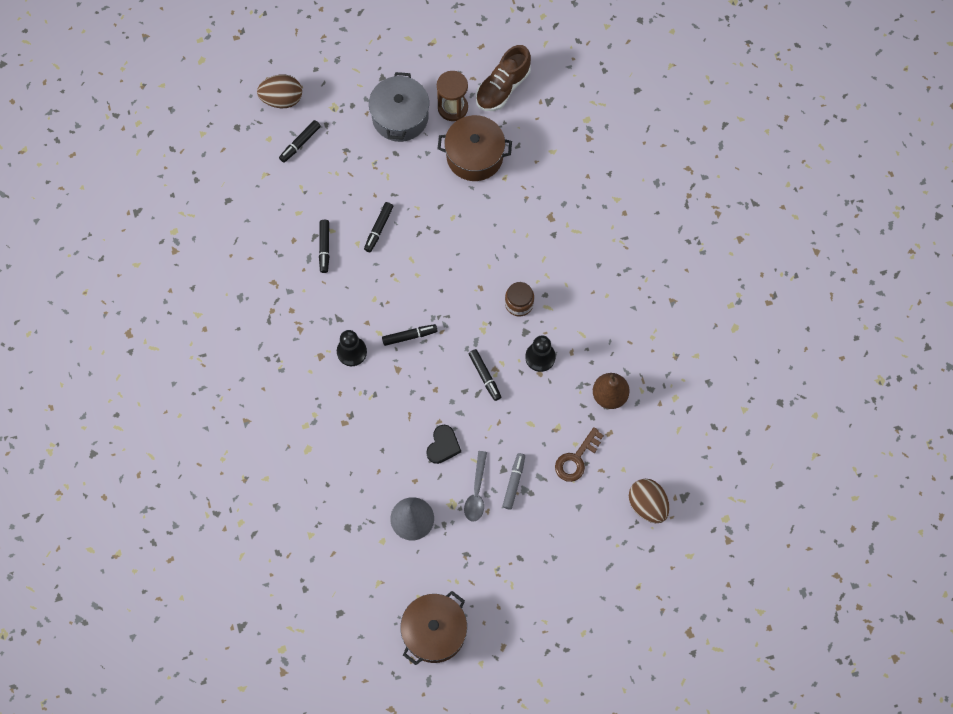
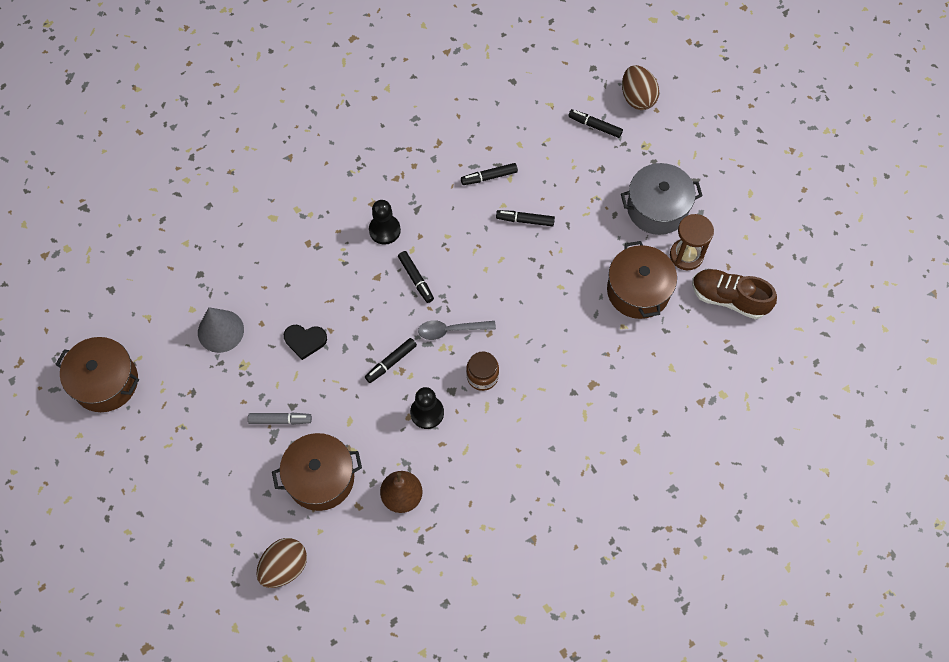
camera: 75 degrees right, 5 degrees down
grey spoon [464,451,487,522] -> grey spoon moved to [418,320,496,340]
brown key [555,427,604,482] -> brown pot [272,433,362,511]

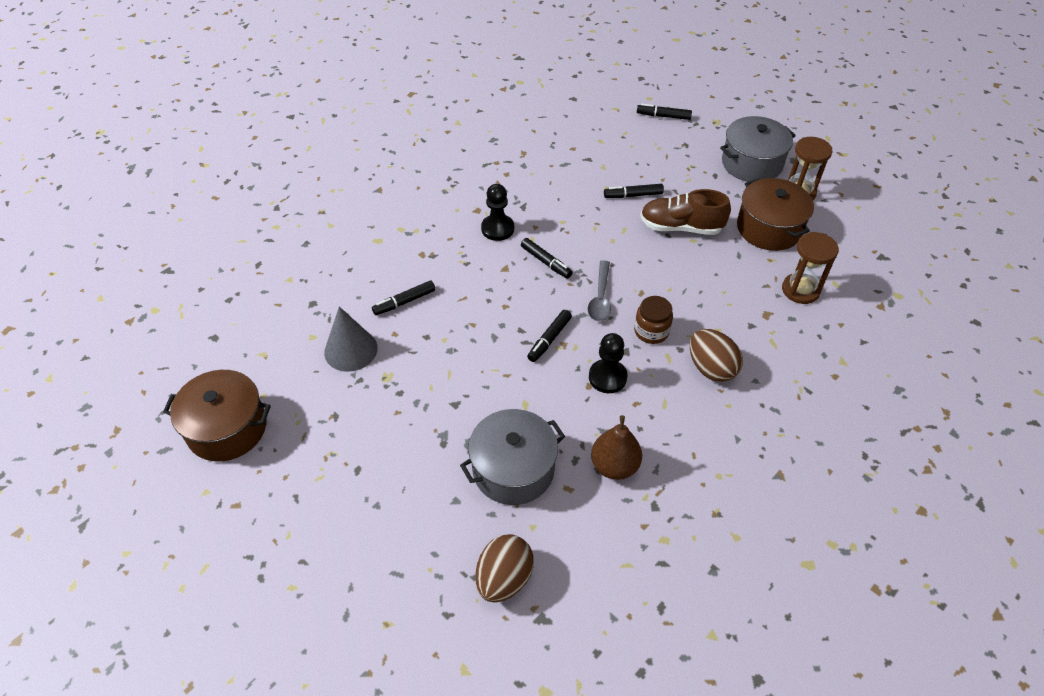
camera: 15 degrees left, 15 degrees down
grey marker [248,413,312,425] -> none
brown pot [272,433,362,511] -> grey pot [460,409,565,505]
black heart [284,325,327,360] -> none
grey spoon [418,320,496,340] -> grey spoon turned 60 degrees counterclockwise [588,260,611,321]
black marker [461,163,518,185] -> black marker moved to [372,280,435,315]
brown egg [622,65,659,110] -> brown egg moved to [690,329,743,382]
brown shoe [692,269,777,319] -> brown shoe moved to [640,189,731,235]
none -> brown hourglass [782,232,839,304]

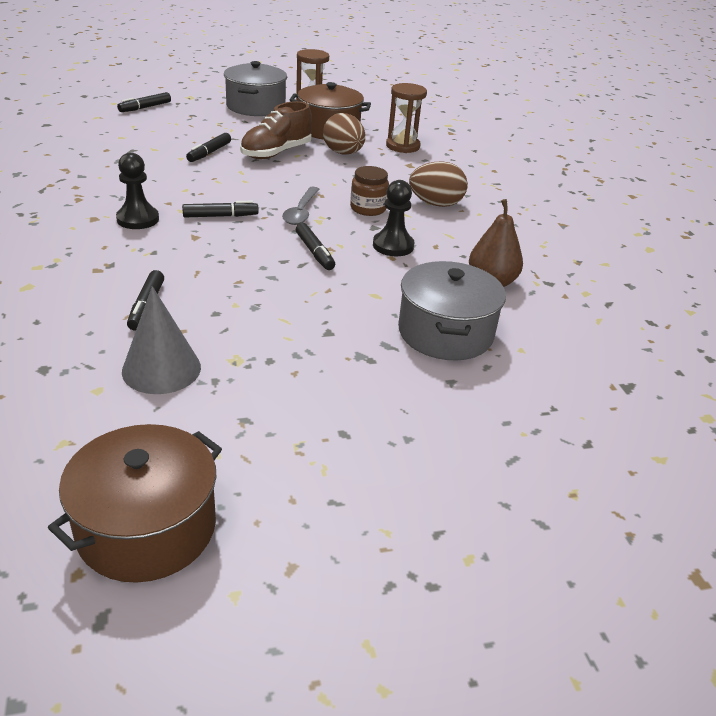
camera: 60 degrees left, 15 degrees down
brown egg [476,534,534,603] -> brown egg moved to [323,113,365,155]
grey spoon [588,260,611,321] -> grey spoon turned 60 degrees clockwise [282,187,319,225]

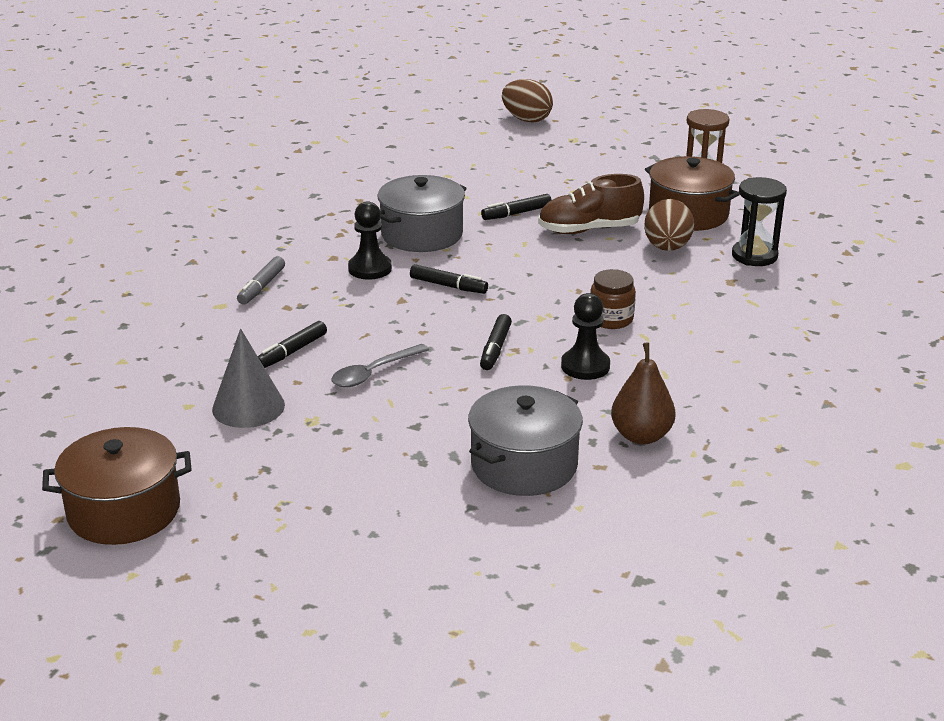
camera: 40 degrees right, 5 degrees down
black marker [117,92,171,112] -> none
grey pot [224,61,287,116] -> grey pot moved to [377,175,467,252]
grey spoon [282,187,319,225] -> grey spoon moved to [331,344,429,387]
brown hourglass [386,83,427,153] -> black hourglass [732,177,787,266]
brown egg [409,161,468,207] -> brown egg moved to [502,79,553,123]
none -> grey marker [237,256,285,305]

